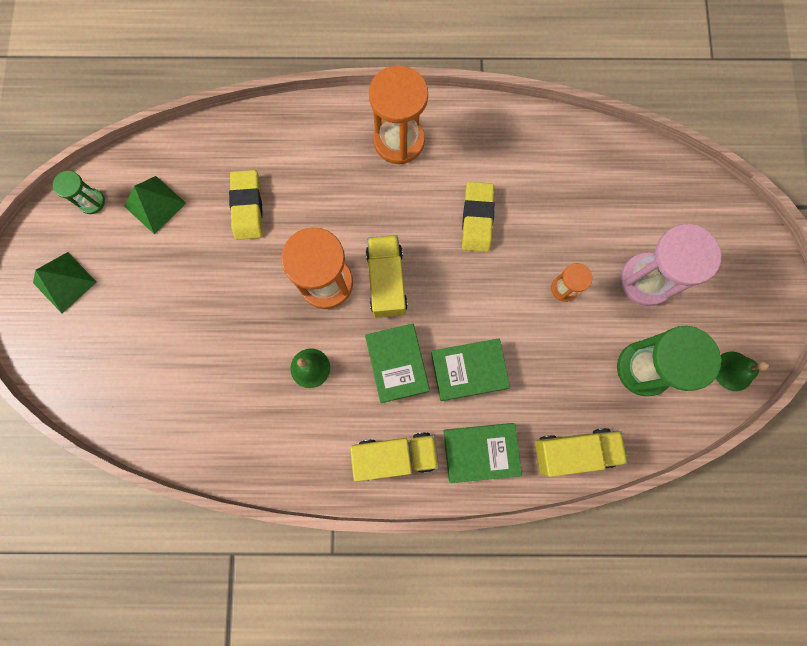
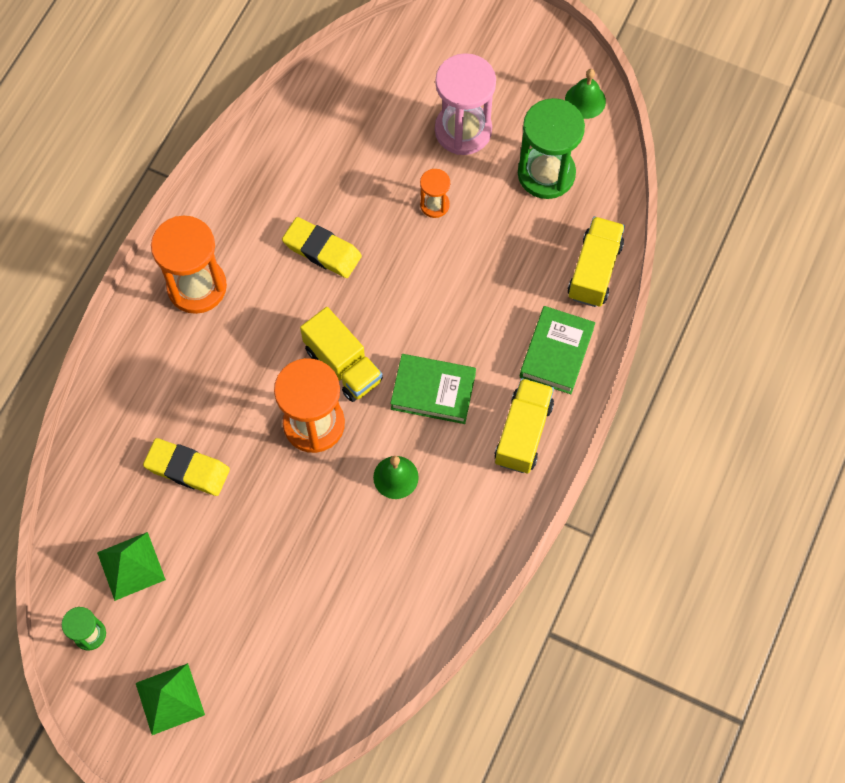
camera: 65 degrees left, 10 degrees down
yellow truck [366,235,408,318] -> yellow truck turned 150 degrees counterclockwise [300,307,383,402]
green book [431,338,510,401] -> none

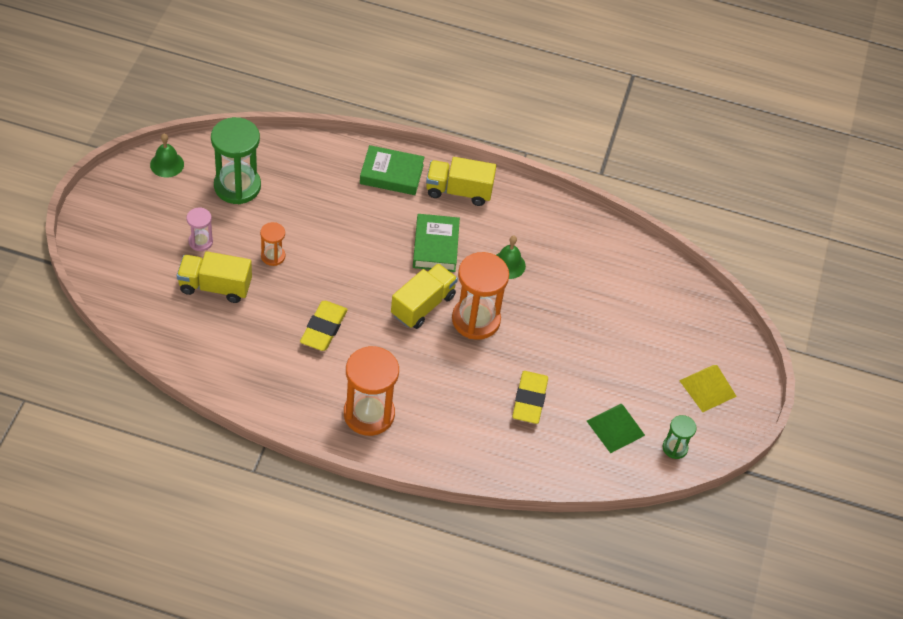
camera: 105 degrees left, 15 degrees down
green pyramid [136,663,205,735] -> yellow pyramid [679,365,737,412]
pink hourglass [435,53,496,155] -> pink hourglass [186,208,213,251], size x0.50
yellow truck [568,216,625,307] -> yellow truck moved to [177,251,252,303]

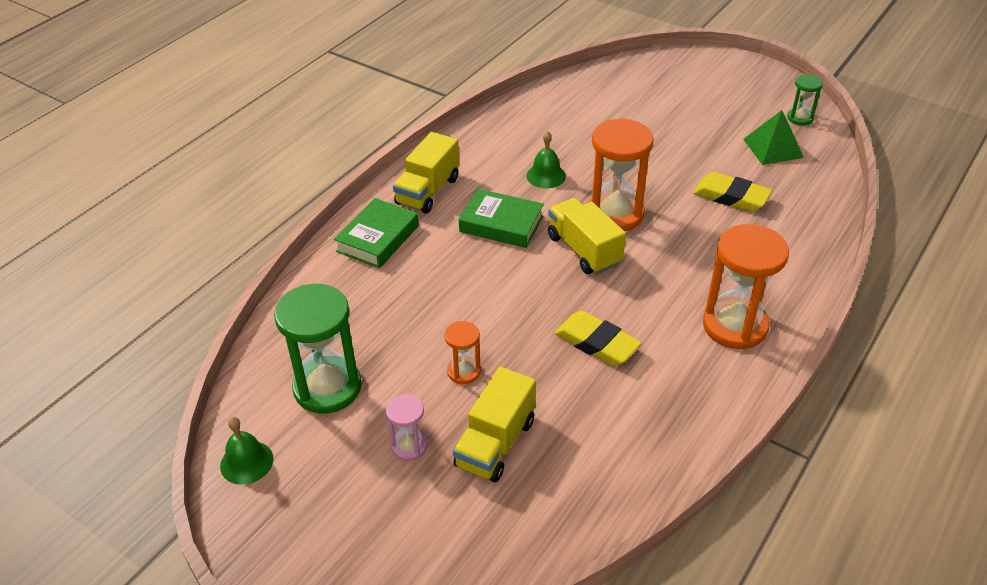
camera: 65 degrees left, 10 degrees down
yellow pyramid [679,365,737,412] -> none

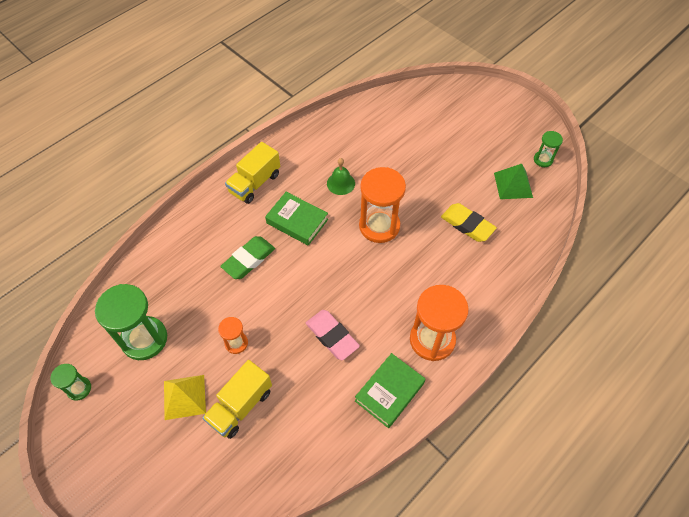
camera: 10 degrees right, 15 degrees up
green bell [220,417,274,485] -> green hourglass [50,364,91,401]
green book [334,198,419,268] -> green book moved to [355,353,426,428]
pink hourglass [386,394,428,461] -> yellow pyramid [164,375,206,420]
yellow truck [548,198,626,274] -> none
yellow eraser [554,311,642,366] -> pink eraser [306,310,360,360]
none -> green eraser [220,236,275,279]

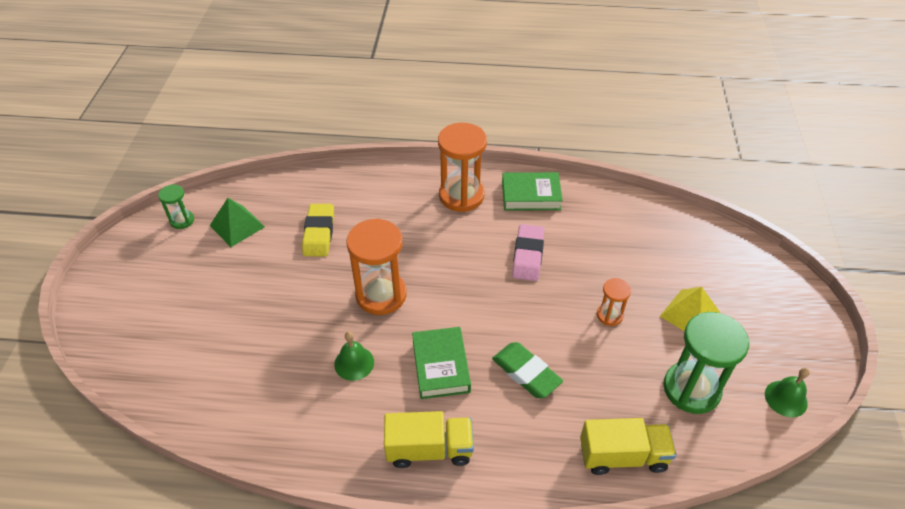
camera: 130 degrees left, 10 degrees down
green hourglass [50,364,91,401] -> green bell [765,368,810,417]
yellow truck [202,360,272,439] -> yellow truck moved to [580,418,676,475]
green eraser [220,236,275,279] -> green eraser turned 45 degrees clockwise [492,342,563,398]

